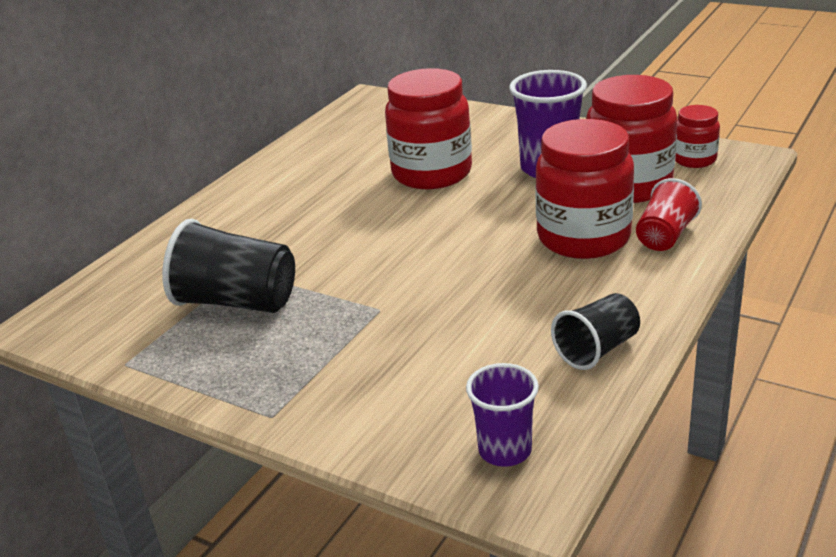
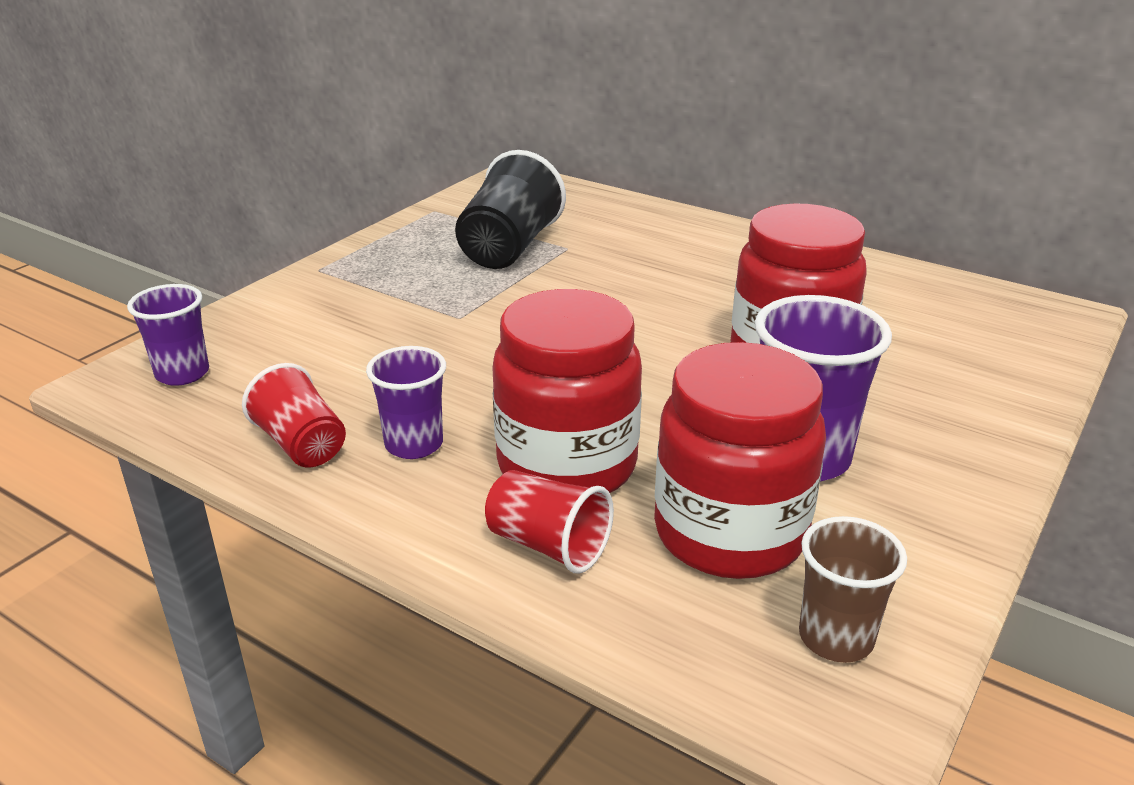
camera: 90 degrees right, 0 degrees up
black cup [551,293,640,370] -> red cup [242,363,346,467]
red jar [675,105,720,168] -> brown cup [799,516,907,663]
none -> purple cup [366,346,446,459]

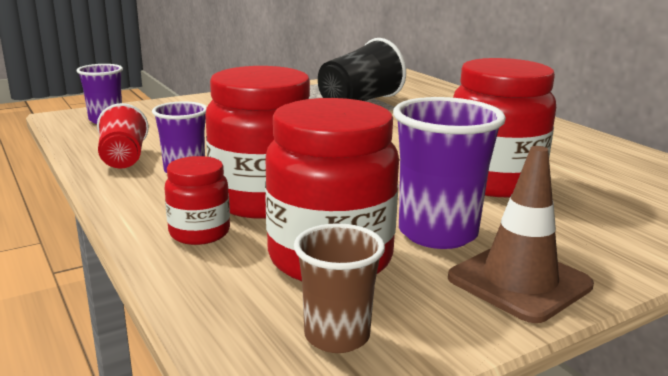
camera: 25 degrees right, 10 degrees down
red cup [485,470,614,574] -> red jar [165,156,230,245]
none -> brown traffic cone [448,146,594,323]

